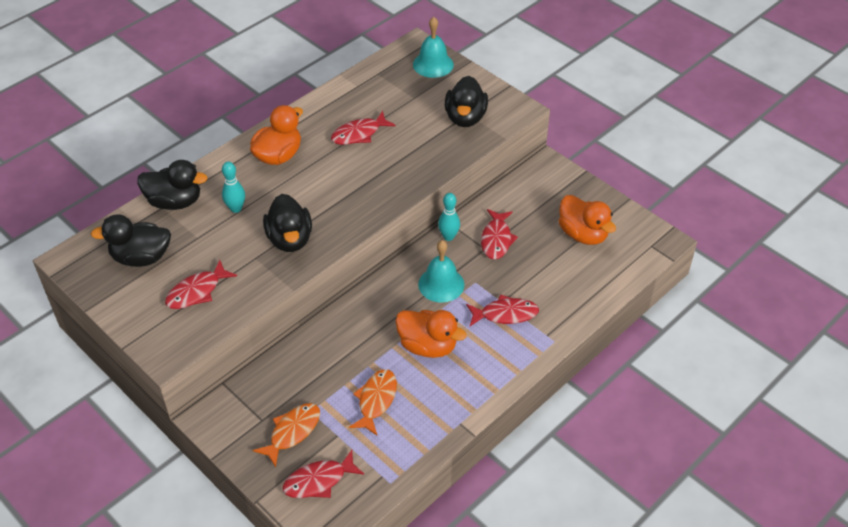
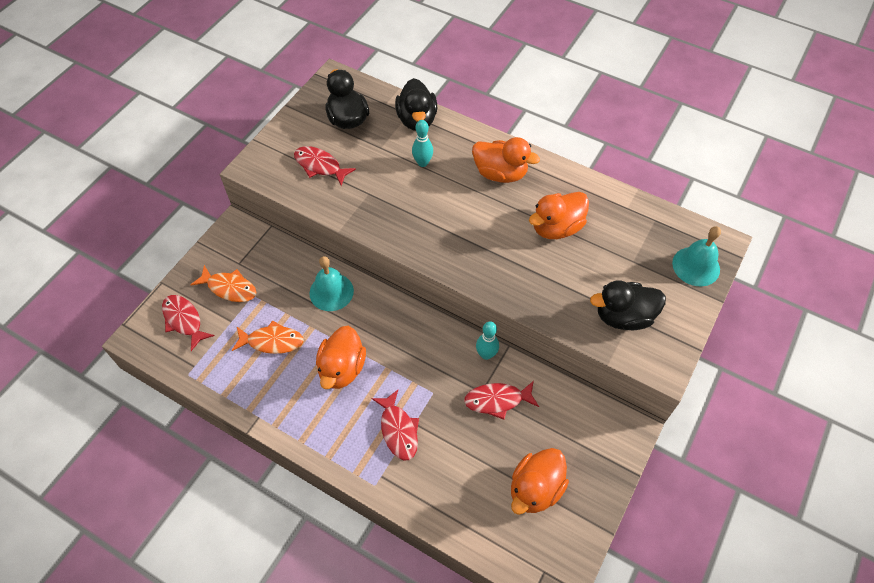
camera: 75 degrees right, 10 degrees up
black duck [263,194,312,252] -> none
red fish [331,111,396,145] -> orange duck [529,192,589,239]
turquoise bell [418,240,464,303] -> turquoise bell moved to [309,256,354,311]

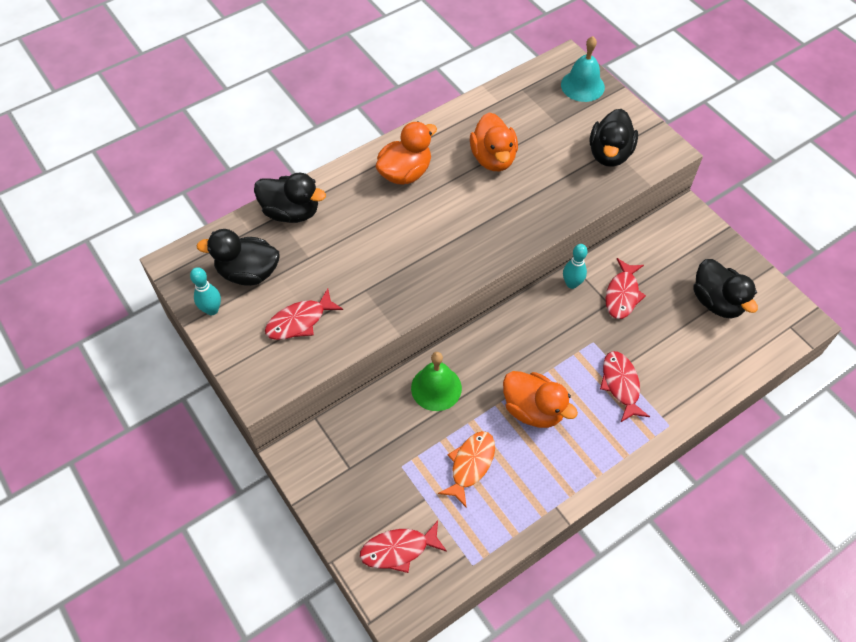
camera: 65 degrees left, 0 degrees up
orange fish [191,265,256,302] -> none
turquoise bell [309,256,354,311] -> green bell [411,352,462,411]
red fish [372,390,419,461] -> red fish turned 105 degrees counterclockwise [600,351,650,423]
turquoise bowling pin [412,120,433,167] -> turquoise bowling pin moved to [190,267,221,315]
orange duck [511,448,569,515] -> black duck [693,259,758,318]

